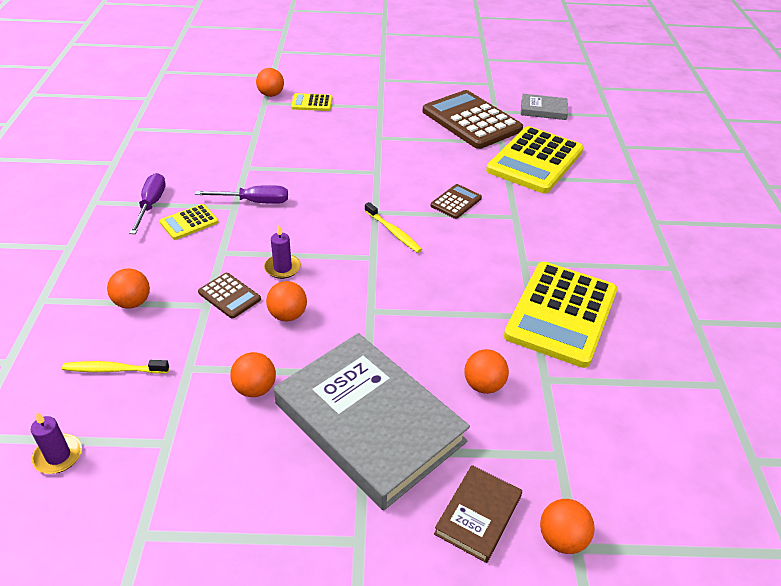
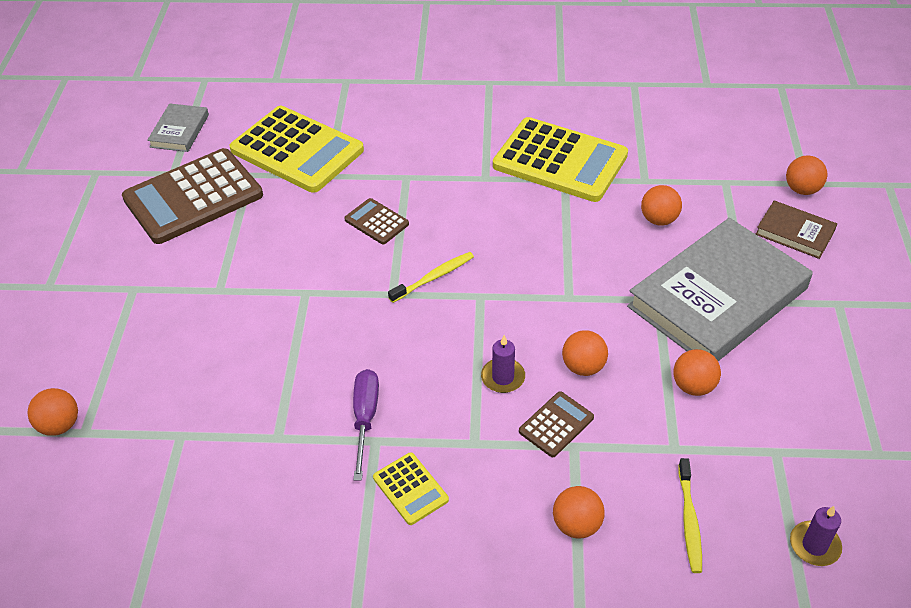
camera: 85 degrees left, 5 degrees up
purple screwdriver [129,173,166,234] -> none
yellow calculator [291,93,332,111] -> none

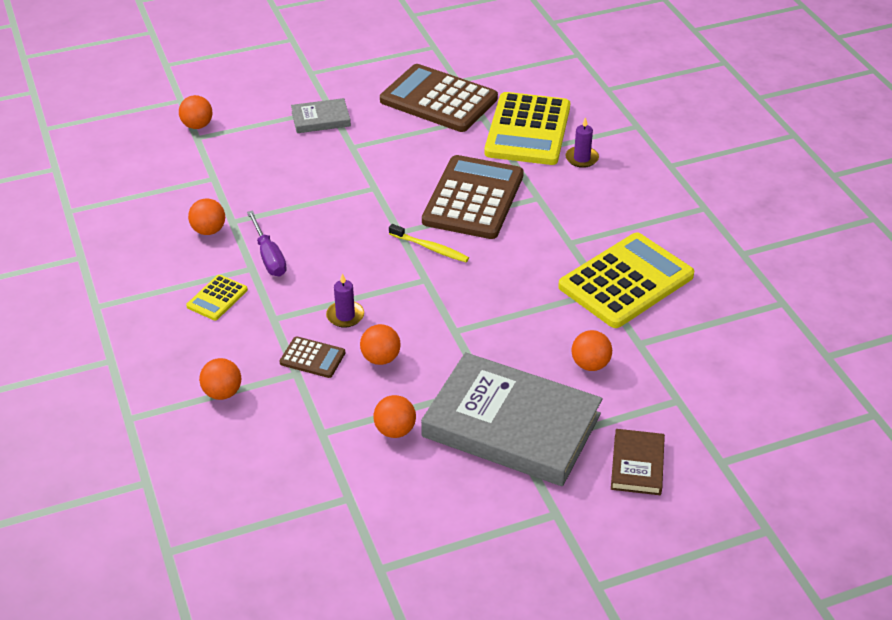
camera: 65 degrees right, 5 degrees down
grey book [147,103,209,152] -> grey book moved to [291,98,351,133]
brown calculator [344,198,409,245] -> brown calculator [422,155,524,239], size x2.20
purple screwdriver [353,369,379,481] -> purple screwdriver turned 90 degrees clockwise [247,210,287,277]
yellow calculator [493,117,628,202] -> yellow calculator turned 135 degrees counterclockwise [558,232,694,328]
yellow toothbrush [678,458,702,573] -> none
orange ball [786,156,827,195] -> orange ball moved to [188,198,225,235]
purple candle [790,506,842,566] -> purple candle moved to [565,117,599,168]

